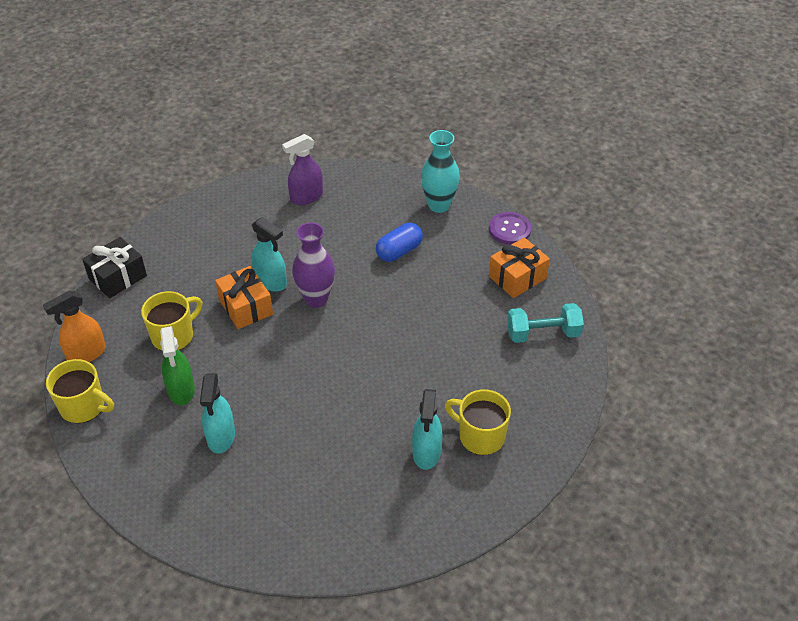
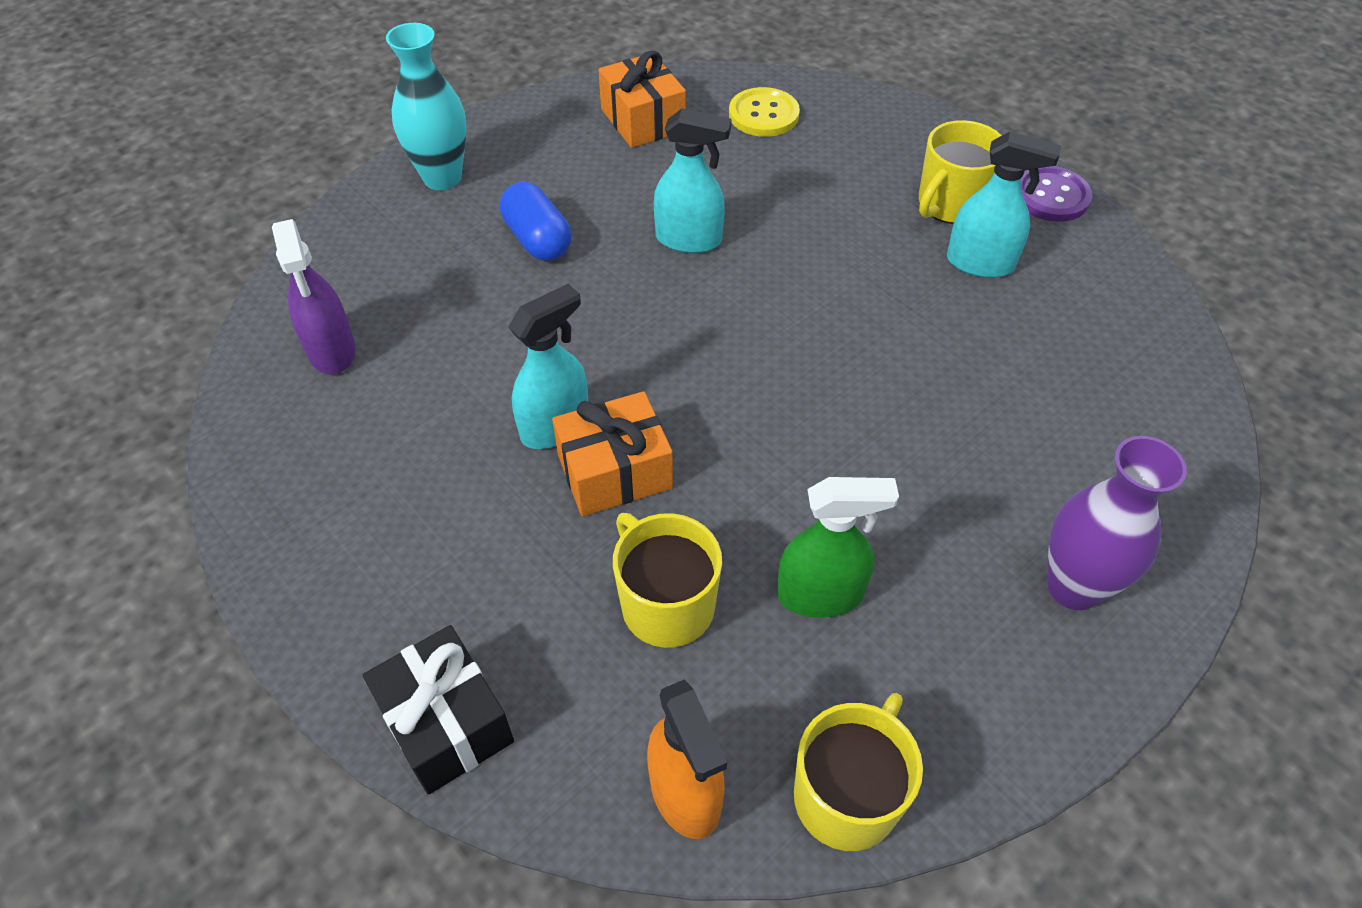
camera: 80 degrees left, 5 degrees up
turquoise spray bottle [200,373,235,453] -> turquoise spray bottle moved to [654,108,731,253]
purple vase [292,222,335,308] -> purple vase moved to [1047,436,1187,610]
purple button [489,212,531,245] -> purple button moved to [1021,166,1093,222]
turquoise dumbbell [507,303,584,343] -> yellow button [729,87,800,137]

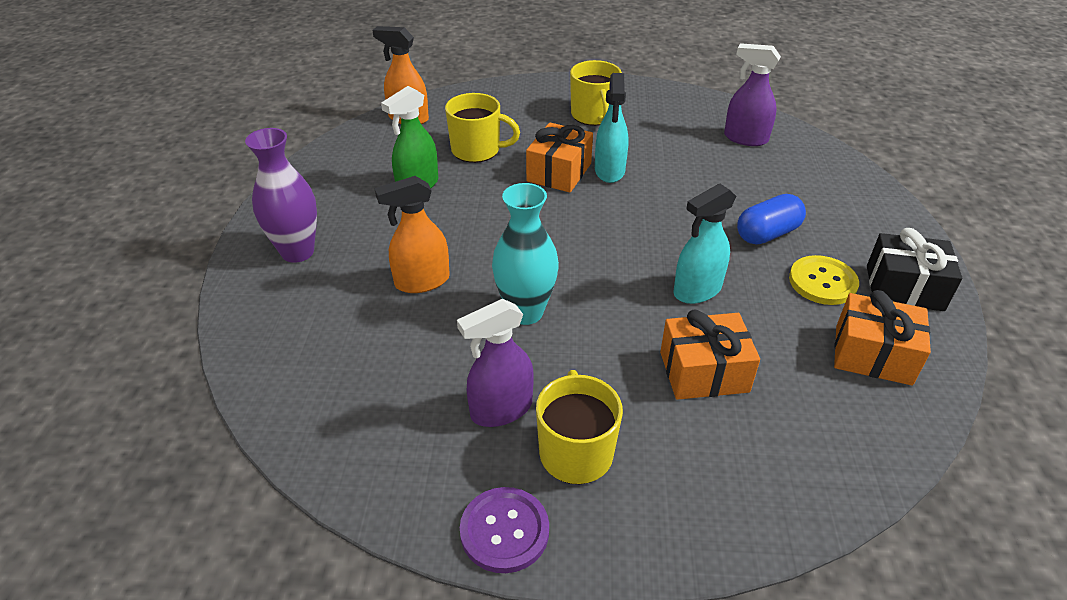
camera: 135 degrees right, 10 degrees down
black gift [363,625,514,795] -> black gift moved to [867,228,962,311]
turquoise vase [386,23,467,190] -> turquoise vase moved to [492,183,559,325]
blue capsule [500,182,571,261] -> blue capsule turned 45 degrees counterclockwise [737,194,806,245]
yellow button [729,87,800,137] -> yellow button moved to [789,255,859,305]
yellow mug [794,693,923,851] -> yellow mug moved to [570,60,622,126]
turquoise spray bottle [947,131,1061,278] -> purple spray bottle [457,299,534,427]
none -> orange spray bottle [375,176,450,293]
none -> orange gift [660,310,760,400]

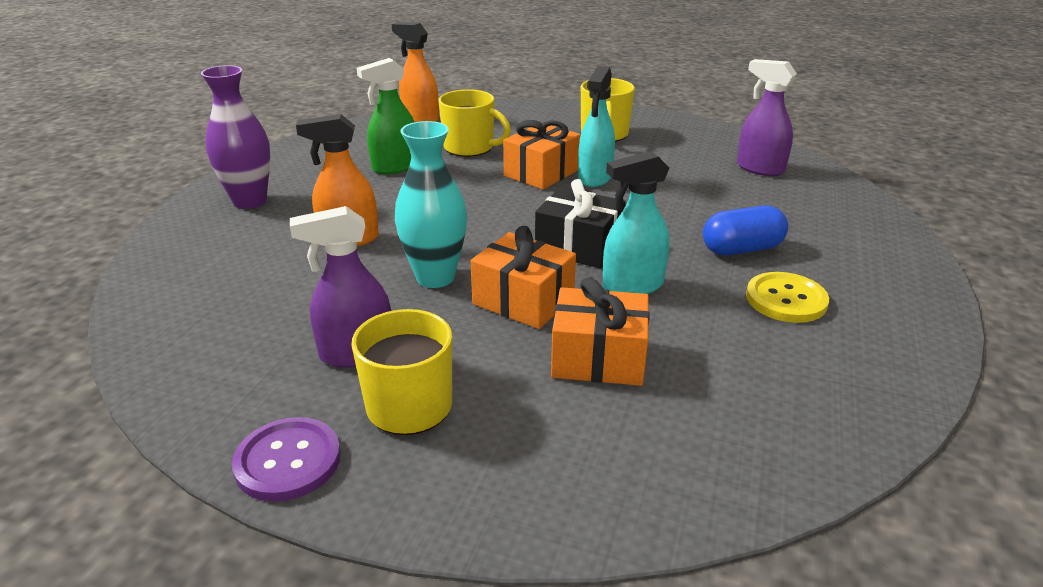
camera: 15 degrees right, 10 degrees down
orange gift [834,290,931,386] -> orange gift moved to [471,226,576,329]
black gift [867,228,962,311] -> black gift moved to [535,179,626,269]

